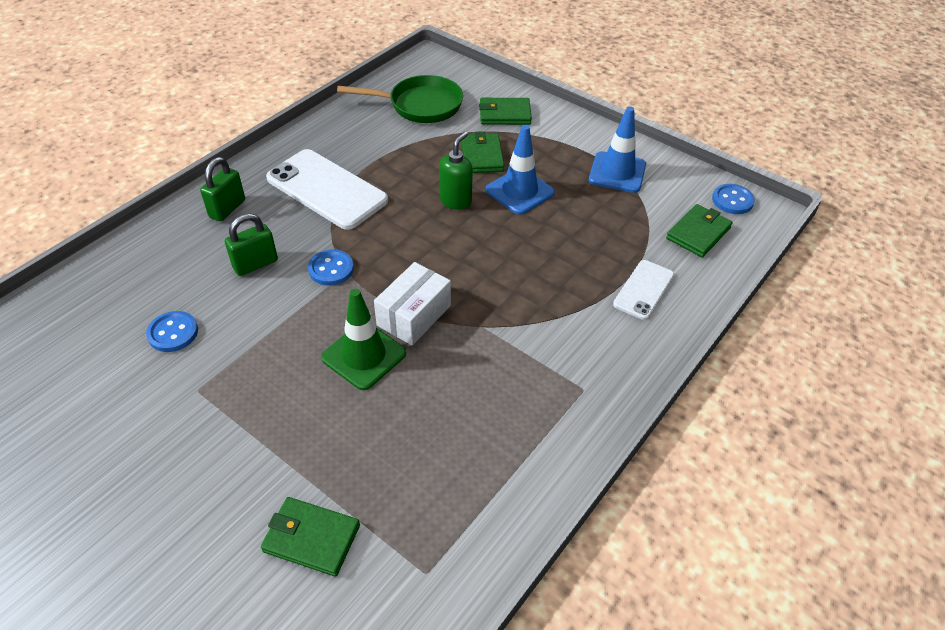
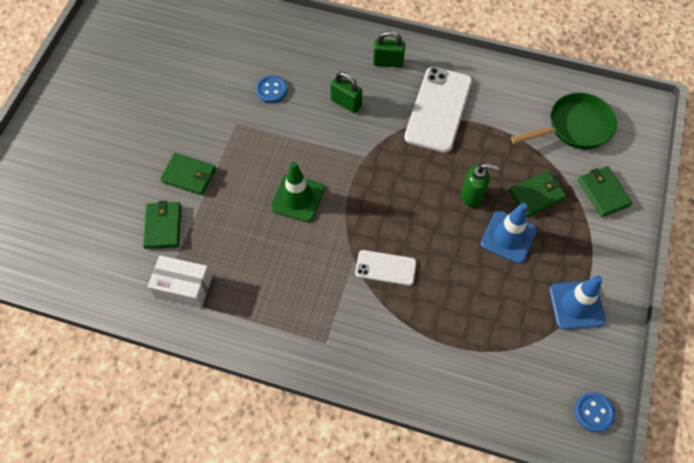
camera: 70 degrees right, 15 degrees up
blue button [308,249,354,286] -> none
green pan [337,75,463,123] -> green pan turned 90 degrees counterclockwise [511,93,617,149]
white box [374,262,451,346] -> white box moved to [148,255,212,308]
white phone [613,260,674,320] -> white phone moved to [355,250,417,286]
green wallet [666,204,733,257] -> green wallet moved to [160,153,216,195]

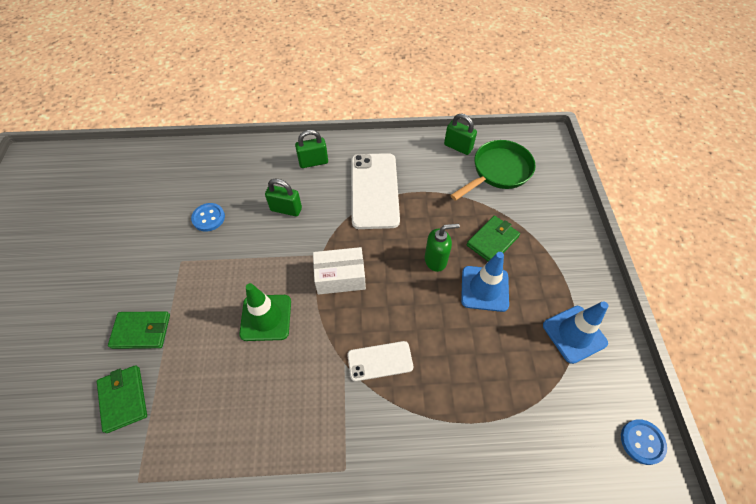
camera: 20 degrees left, 5 degrees down
white box [148,255,212,308] -> white box moved to [313,247,366,295]
green wallet [578,166,632,217] -> none
none -> green padlock [444,114,477,155]

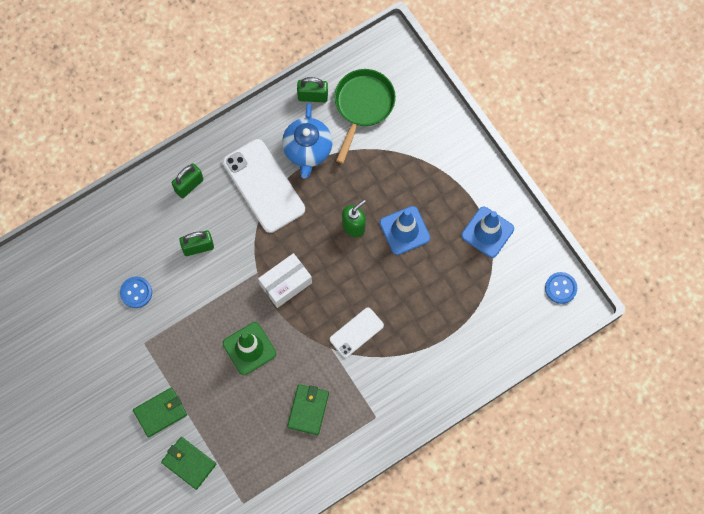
camera: 30 degrees left, 15 degrees up
green wallet [467,216,520,262] -> green wallet moved to [287,384,329,435]
none -> blue teapot [282,103,333,178]

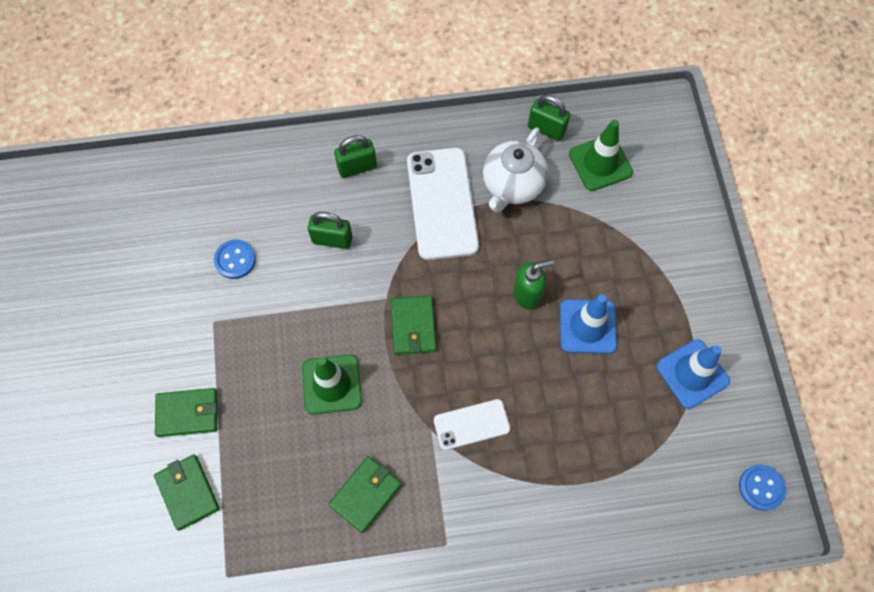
camera: 25 degrees right, 5 degrees down
white box [258,253,312,308] -> green wallet [391,296,436,355]
blue teapot [282,103,333,178] -> white teapot [483,128,548,213]
green pan [334,69,396,163] -> green traffic cone [569,120,633,191]

